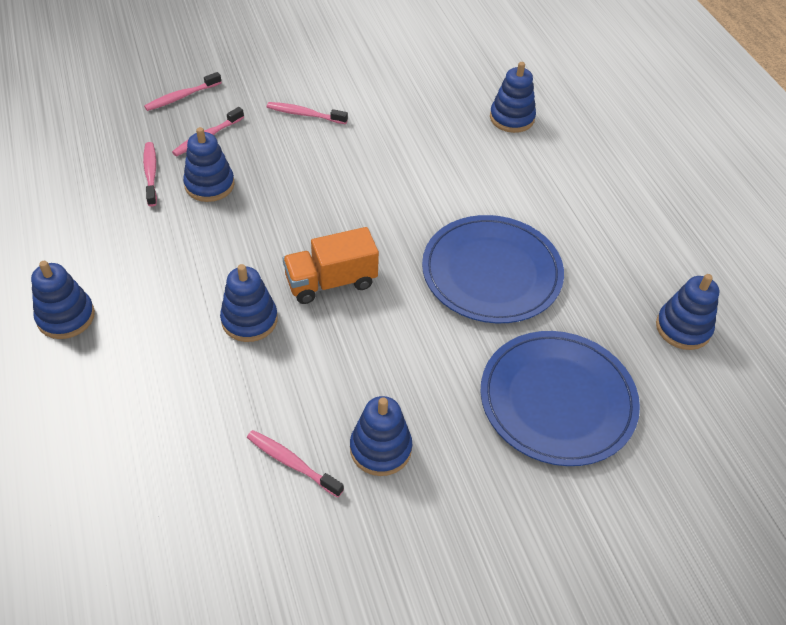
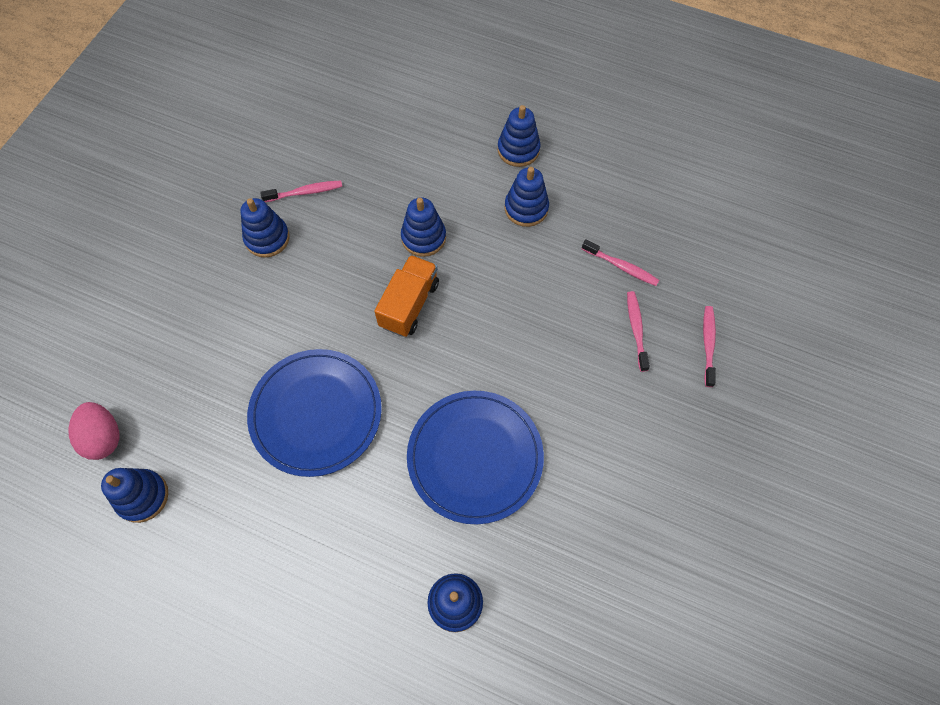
camera: 135 degrees right, 15 degrees up
blue stacking toy [183,127,234,202] -> blue stacking toy moved to [505,167,549,227]
pink toothbrush [267,102,348,124] -> none
blue plate [481,331,640,466] -> blue plate moved to [407,391,544,525]
none -> pink egg [68,402,119,460]

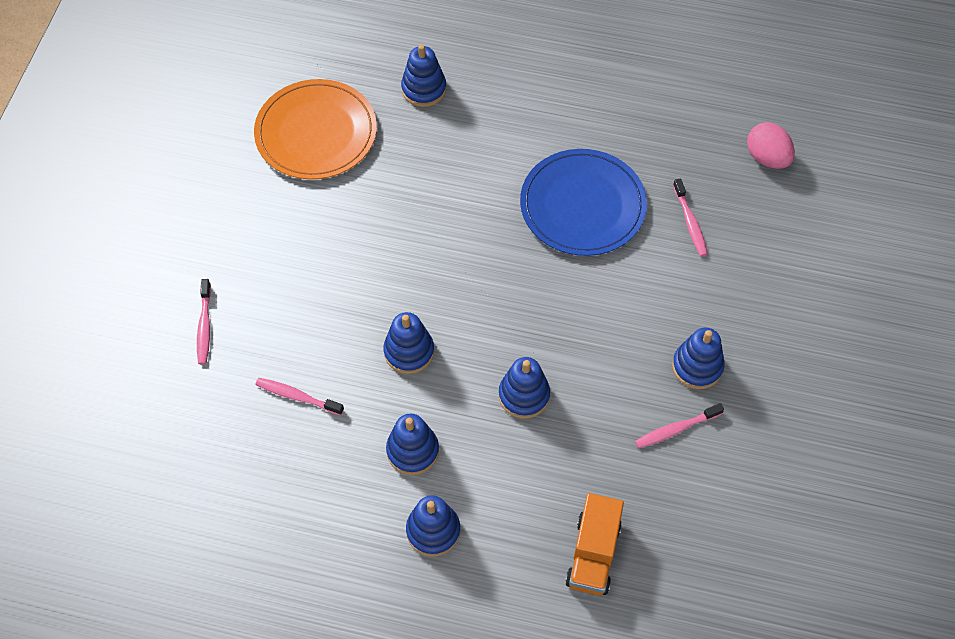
camera: 170 degrees right, 5 degrees down
blue stacking toy [101,468,168,523] -> blue stacking toy moved to [383,312,434,374]
orange truck [374,255,439,337] -> orange truck moved to [565,493,624,595]
blue plate [407,391,544,525] -> none
pink toothbrush [627,291,650,372] -> pink toothbrush moved to [673,179,708,256]
none -> orange plate [254,79,377,179]

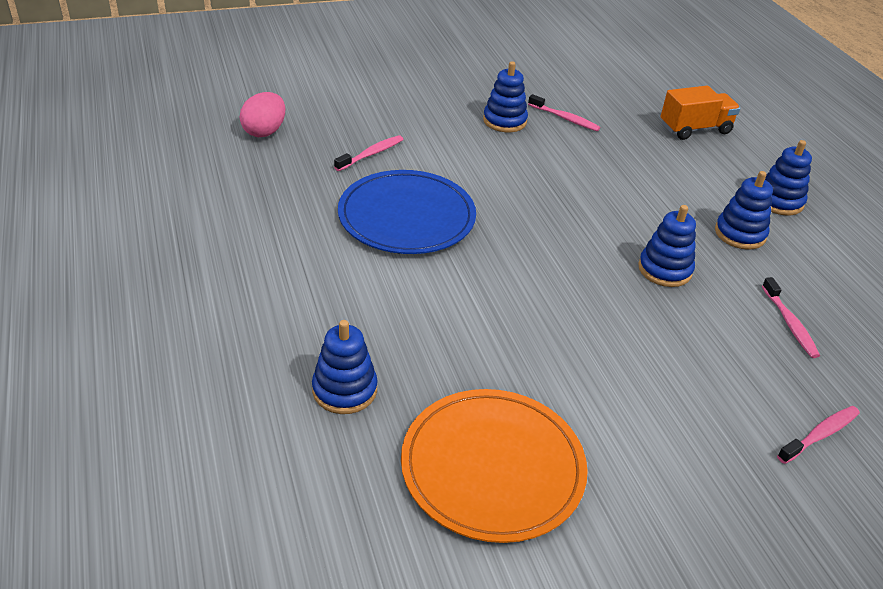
camera: 125 degrees left, 20 degrees down
blue stacking toy [499,357,550,419] -> none

